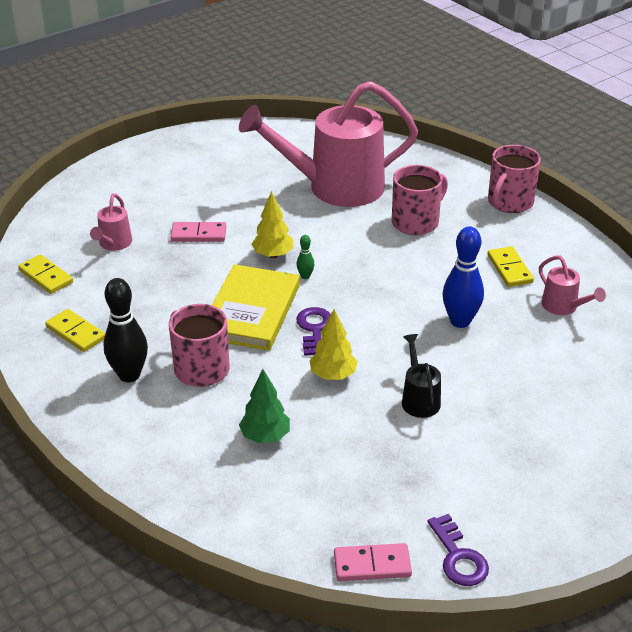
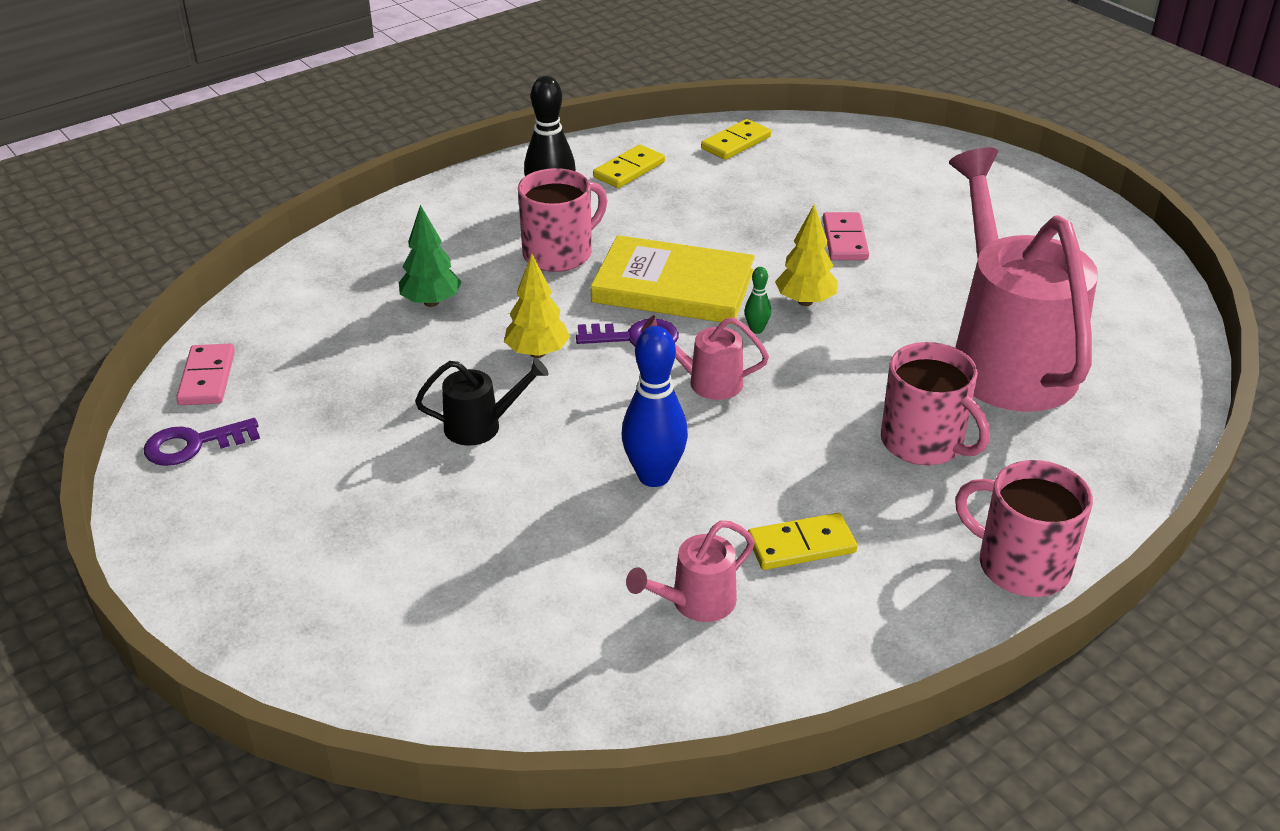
camera: 90 degrees right, 0 degrees up
pink watering can [90,194,132,251] -> pink watering can moved to [641,315,769,400]

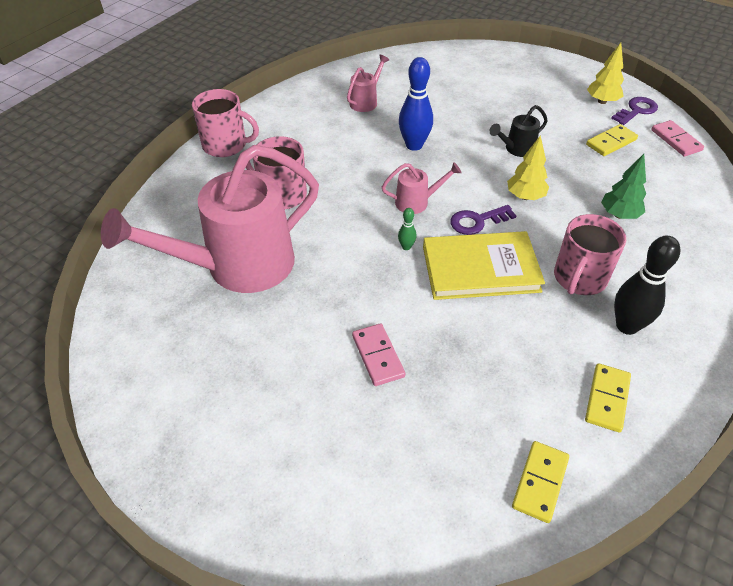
camera: 160 degrees right, 10 degrees up
yellow domino [748,513,857,570] -> yellow domino moved to [586,124,638,156]
yellow tree [775,204,838,306] -> yellow tree moved to [587,43,624,104]
pink watering can [949,148,1098,412] -> pink watering can turned 90 degrees clockwise [101,145,319,293]

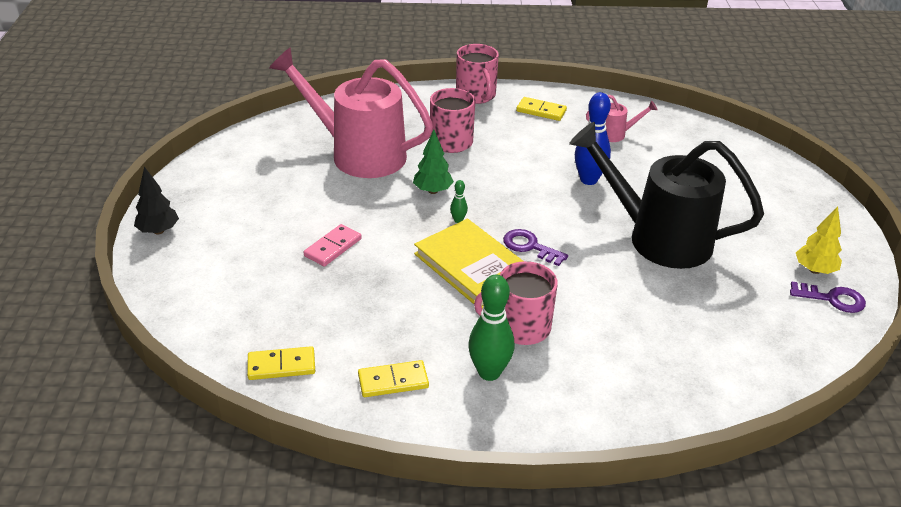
camera: 55 degrees right, 10 degrees down
pink watering can [382,162,461,214] -> none
black watering can [489,105,548,157] -> black watering can [569,122,764,269], size x2.40
yellow tree [507,135,549,200] -> none
yellow domino [586,124,638,156] -> yellow domino moved to [516,97,567,121]
green tree [601,154,646,219] -> green tree moved to [413,130,454,194]
black bowling pin [614,236,680,335] -> green bowling pin [468,275,514,381]
pink domino [651,120,704,156] -> none
none -> black tree [134,167,179,234]

